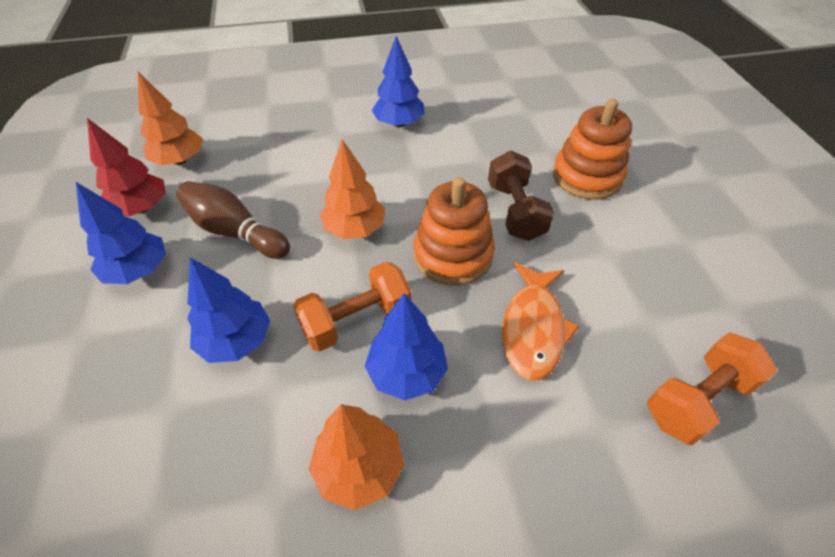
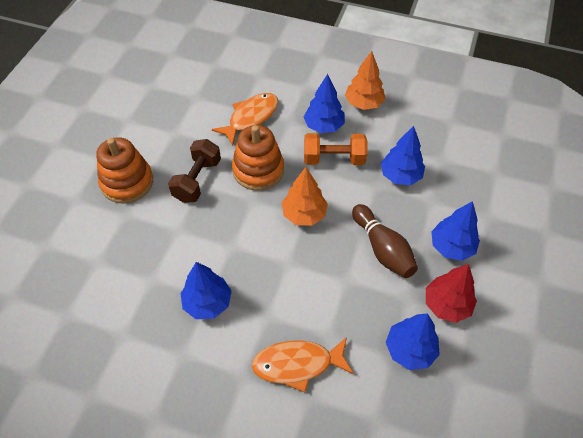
camera: 150 degrees left, 5 degrees up
orange tree [138,72,203,165] -> blue tree [386,313,440,370]
orange dumbbell [647,333,778,445] -> none
none -> orange fish [251,337,354,392]

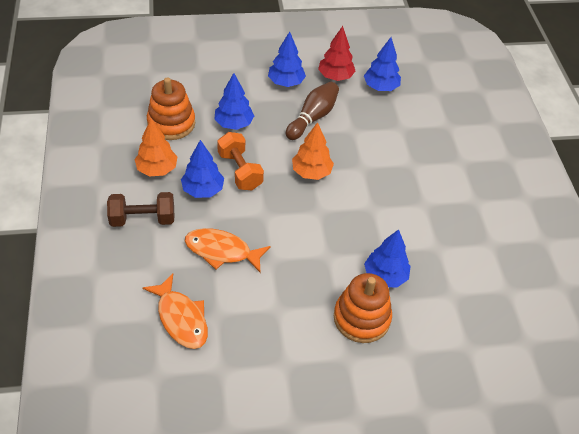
camera: 120 degrees left, 5 degrees down
brown dumbbell [168,139,221,203] -> brown dumbbell moved to [107,192,174,227]
blue tree [180,262,232,319] -> blue tree moved to [364,229,411,288]
orange stacking toy [232,125,284,191] -> orange stacking toy moved to [147,77,195,140]
orange fish [251,337,354,392] -> orange fish moved to [142,273,208,349]

